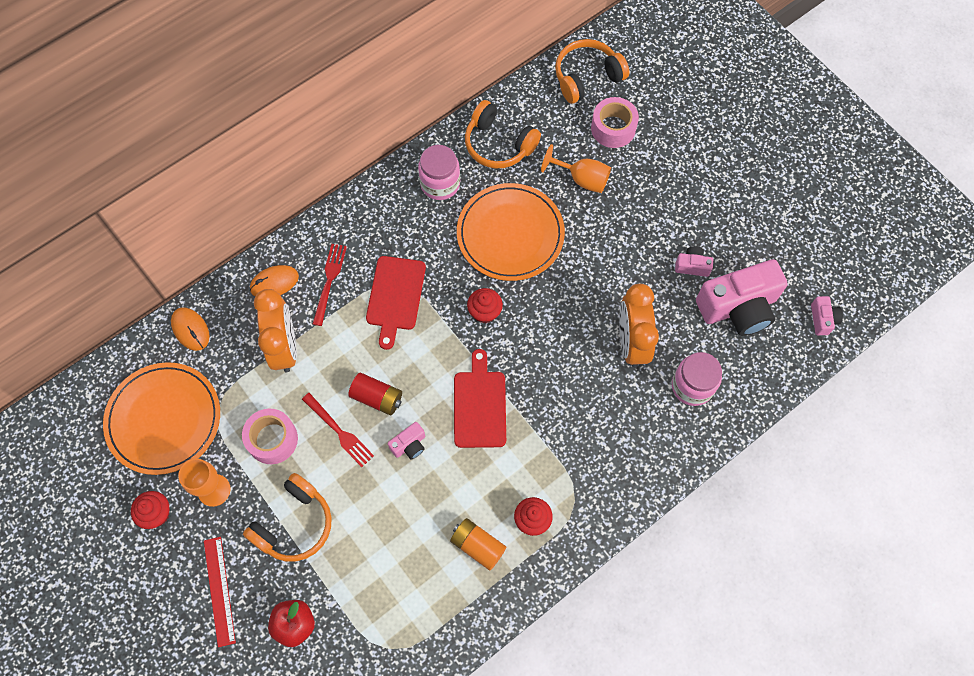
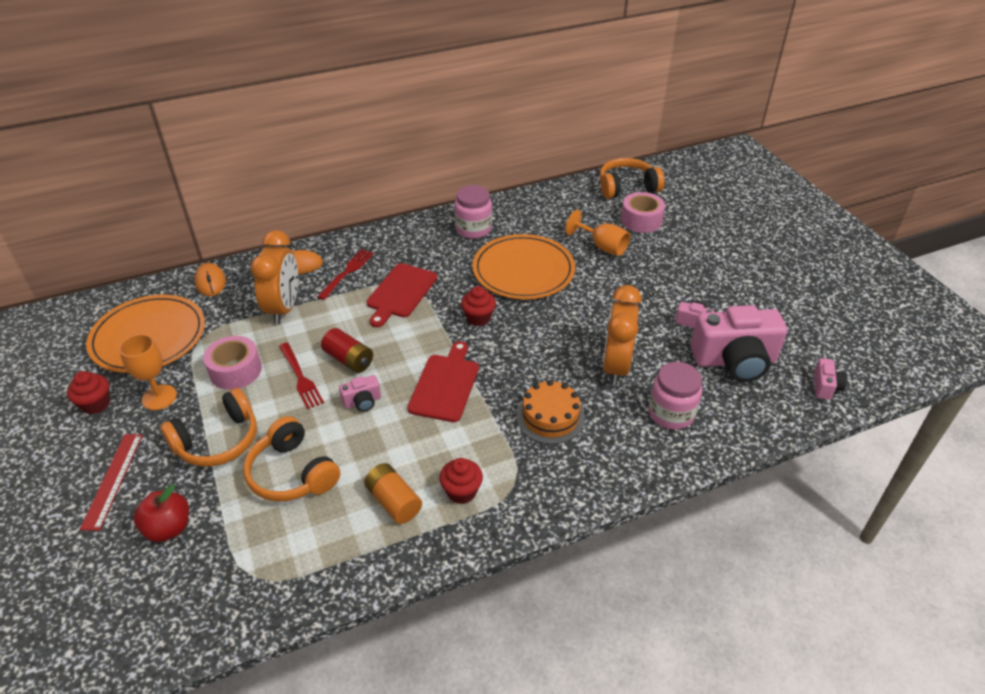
camera: 15 degrees right, 25 degrees down
orange headphones [465,100,541,168] -> orange headphones moved to [243,416,340,502]
none -> orange cake [516,380,585,444]

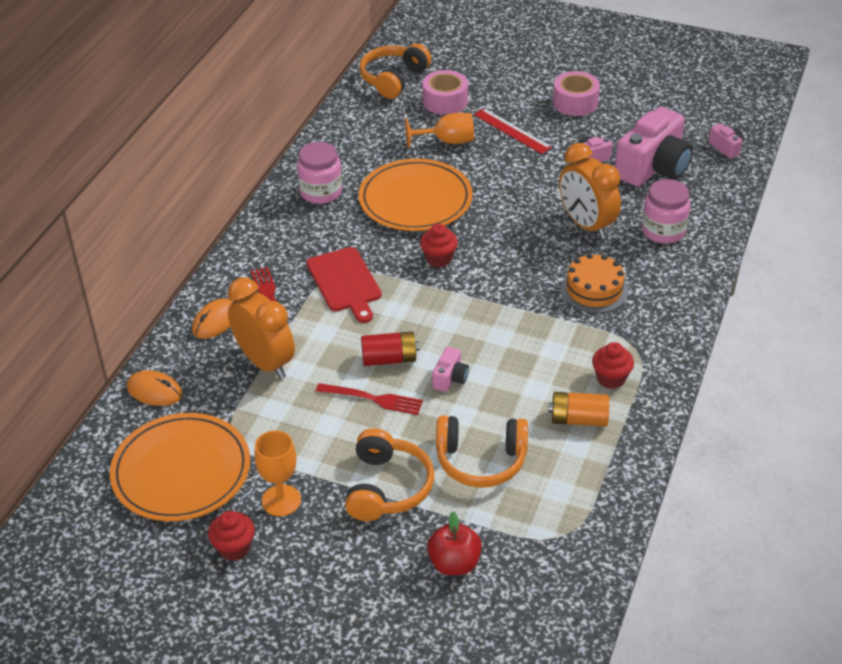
camera: 45 degrees left, 0 degrees up
red ruler [80,434,143,531] -> red ruler moved to [474,108,552,154]
pink tape [203,336,262,390] -> pink tape moved to [553,71,600,116]
red cutting board [407,341,479,422] -> none

